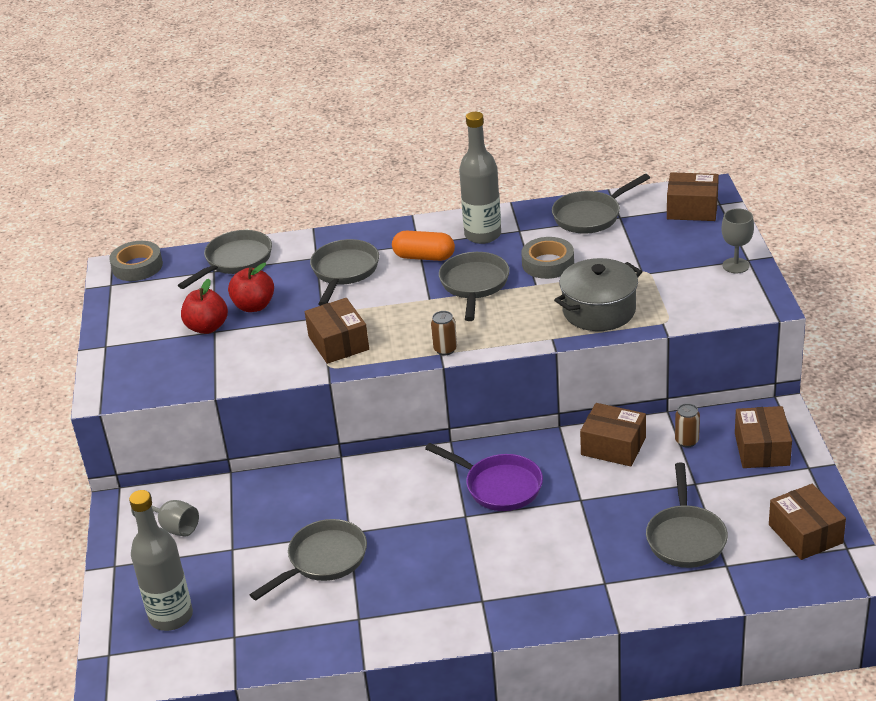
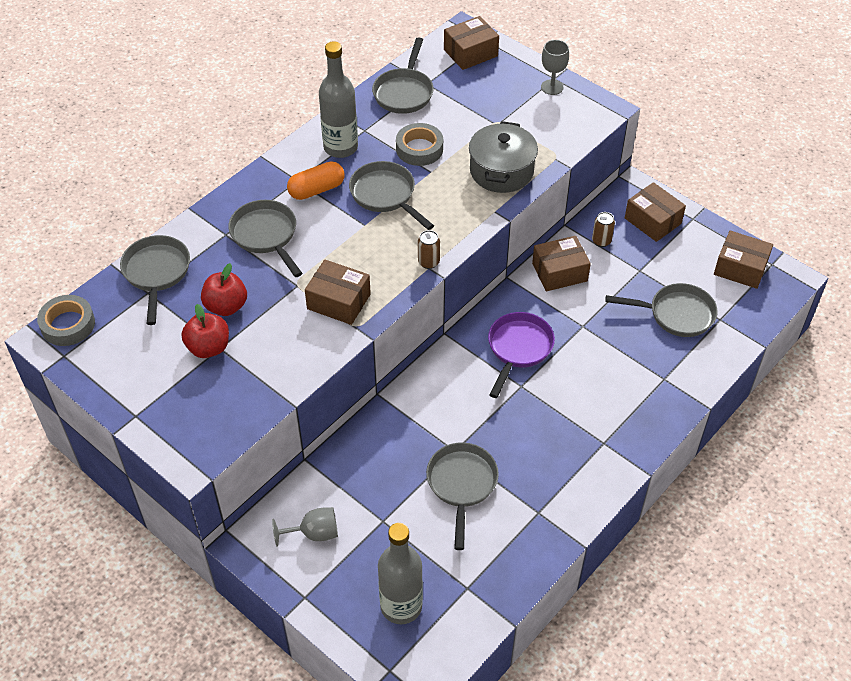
camera: 45 degrees left, 15 degrees up
purple pan [425,443,543,511] -> purple pan turned 60 degrees counterclockwise [488,312,555,398]
grey pan [646,463,728,568] -> grey pan turned 45 degrees counterclockwise [605,283,718,337]

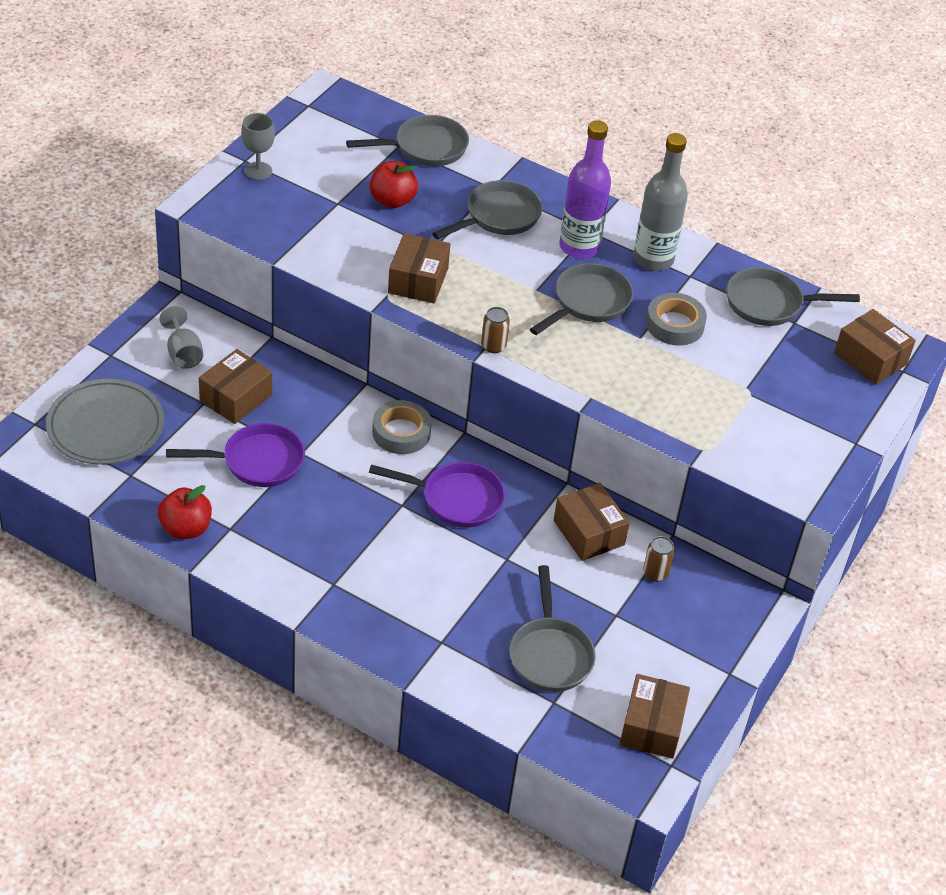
camera: 75 degrees right, 5 degrees down
grey tape [37,295,95,346] -> grey tape moved to [372,400,432,454]
red apple [181,304,229,358] -> red apple moved to [158,485,212,539]
orange capsule [287,161,345,200] -> purple bottle [559,120,611,259]
grey bottle [378,523,423,624] -> grey plate [46,379,164,465]
grey pan [426,442,499,550] -> purple pan [166,423,305,487]
grey pot [469,121,538,193] -> none
grey goblet [541,40,569,95] -> grey goblet moved to [241,113,275,180]
brown box [625,182,686,242] -> brown box moved to [199,349,272,424]

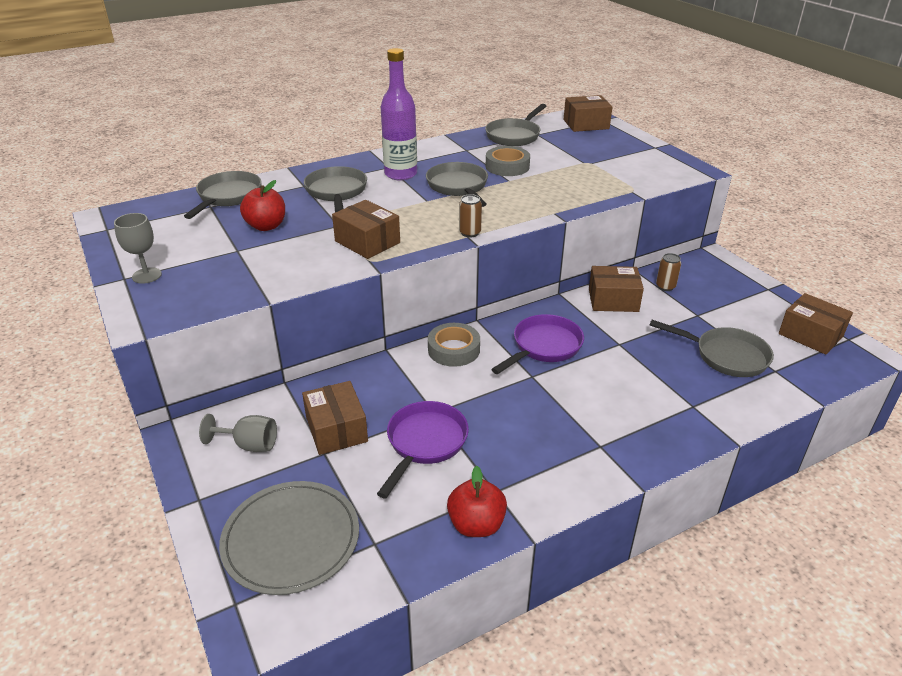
camera: 55 degrees left, 10 degrees down
grey bottle [634,133,688,271] -> none

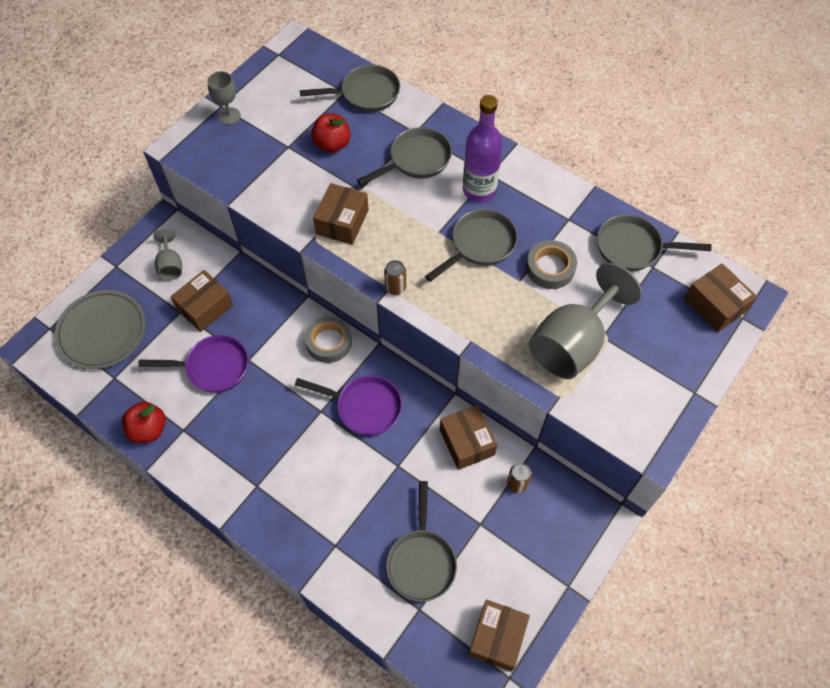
camera: 65 degrees right, 25 degrees up
none -> grey goblet [529,263,642,379]

